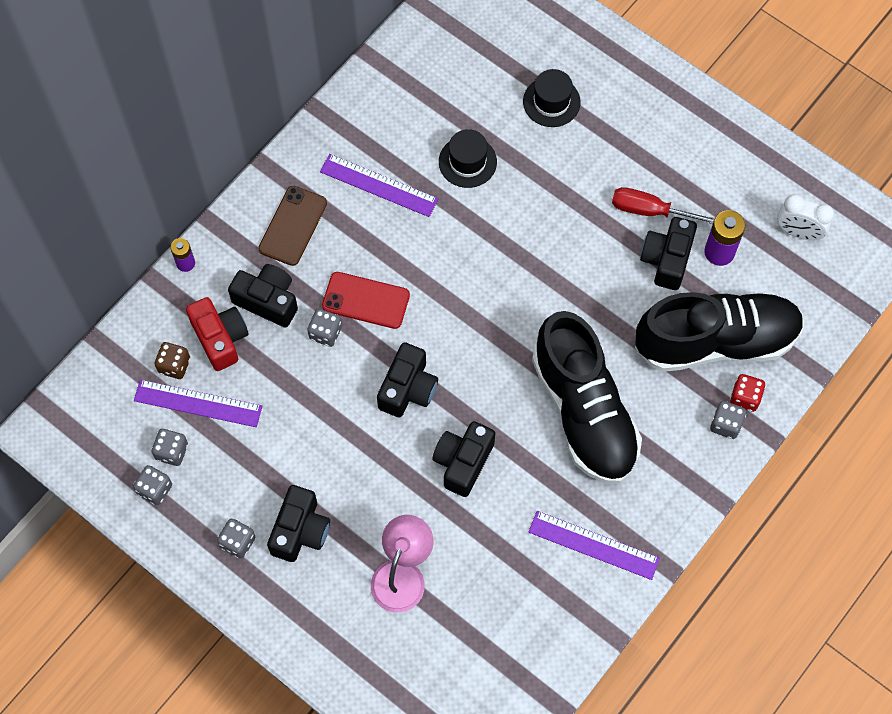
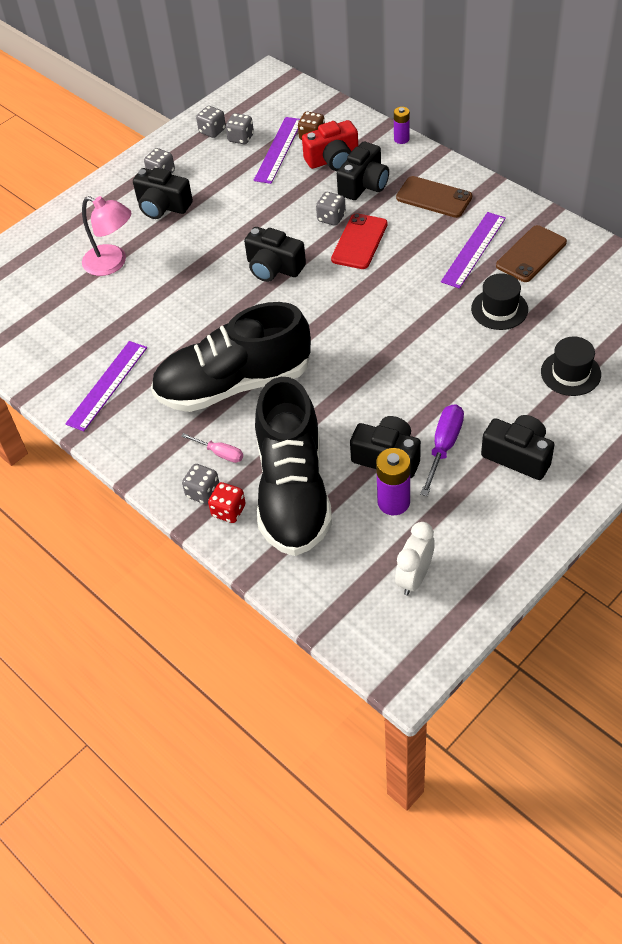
camera: 100 degrees right, 15 degrees down
black camera [432,421,495,497] -> black camera moved to [481,415,555,480]
red screwdriver [612,187,715,224] -> purple screwdriver [420,404,464,496]
none -> pink screwdriver [181,433,243,463]
none -> brown phone [496,225,567,282]

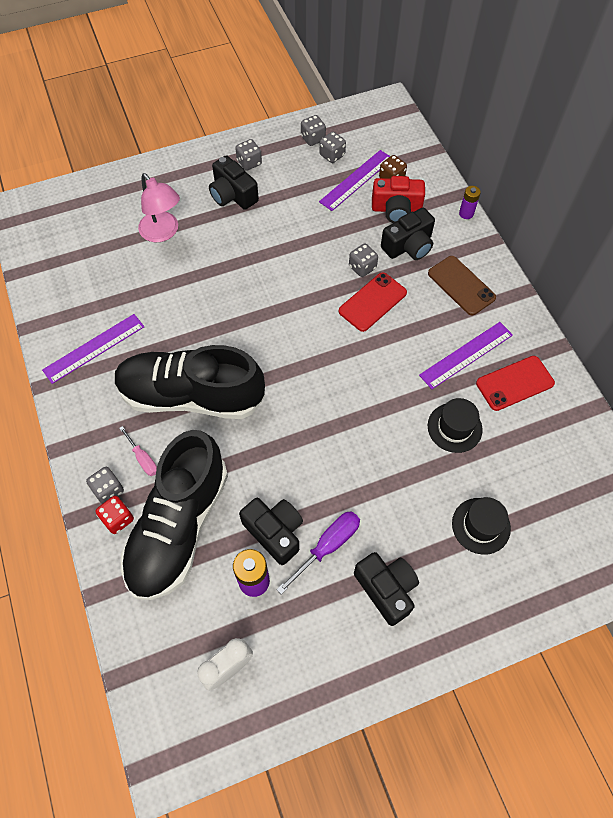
camera: 20 degrees right, 10 degrees up
black camera [244,227,306,282] -> none
brown phone [496,225,567,282] -> red phone [476,356,555,411]

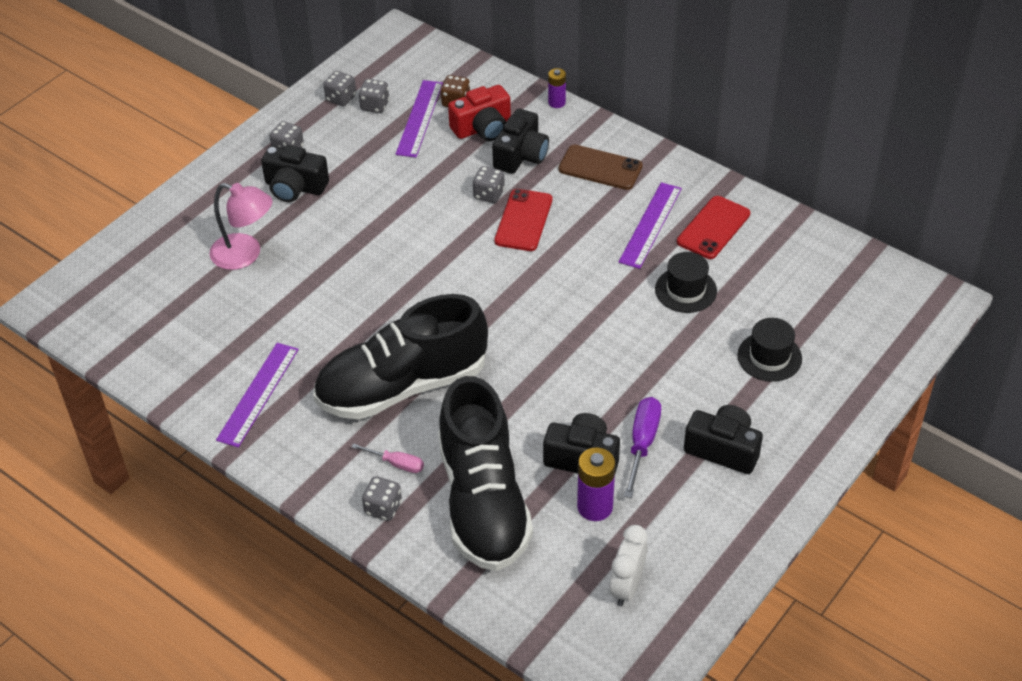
camera: 30 degrees left, 15 degrees down
red dice [96,496,134,534] -> none

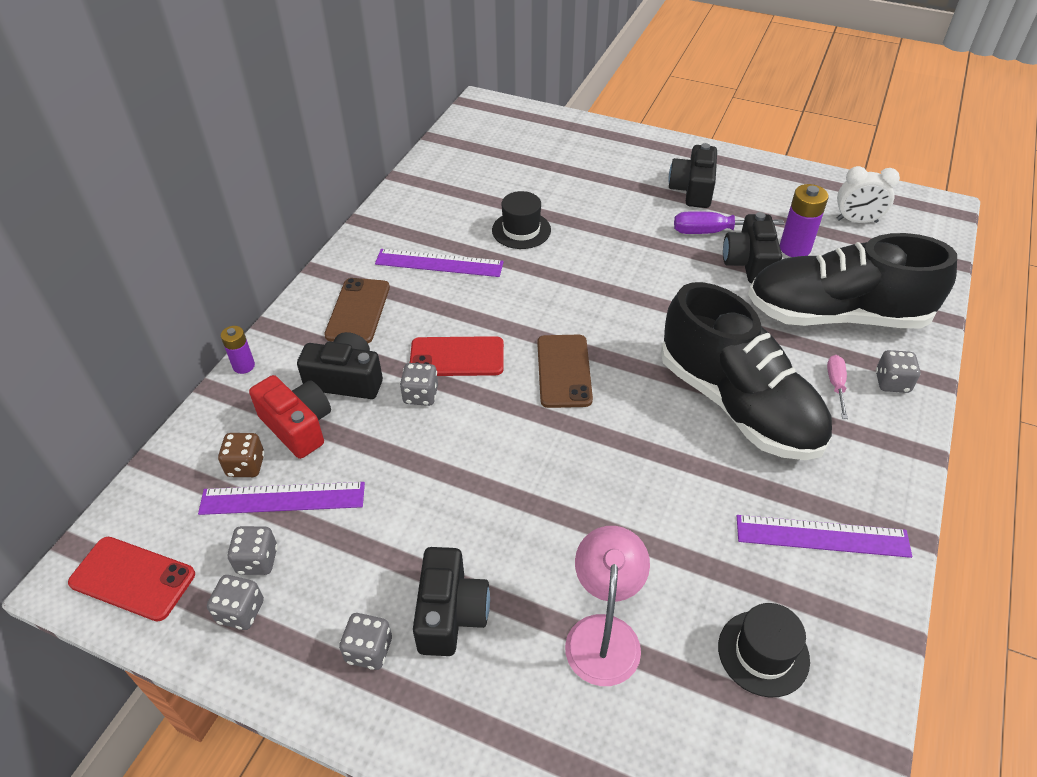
camera: 105 degrees left, 0 degrees up
black shoe [438,376,533,571] -> black shoe turned 150 degrees counterclockwise [748,233,957,328]
red phone [677,196,750,259] -> red phone moved to [68,537,195,622]
black hat [737,318,802,382] -> black hat moved to [718,603,810,698]
none -> brown phone [537,335,593,408]

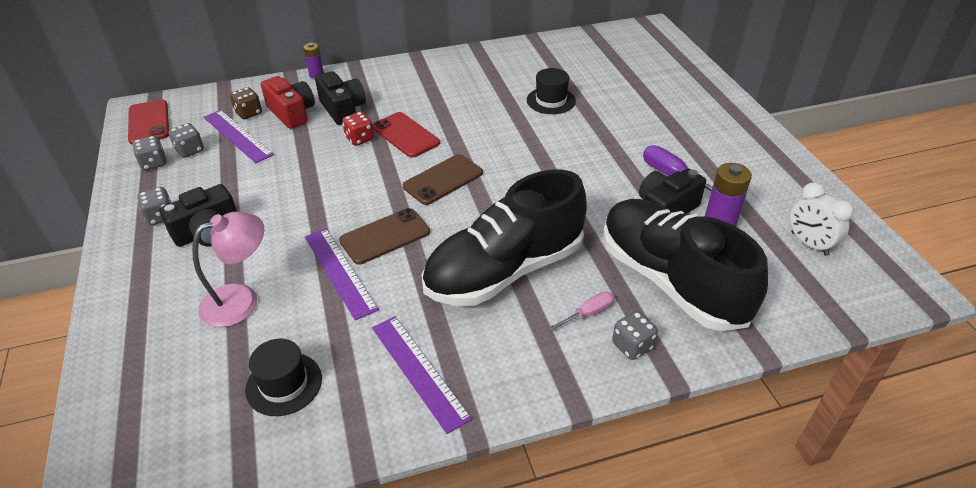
camera: 50 degrees right, 5 degrees down
red camera [249,375,331,459] -> red camera turned 45 degrees counterclockwise [261,76,315,129]
brown phone [324,278,390,343] -> brown phone moved to [339,208,430,264]
purple ruler [375,249,504,277] -> purple ruler moved to [305,228,379,321]
grey dice [400,363,438,406] -> red dice [342,112,374,146]
black shoe [661,282,832,460] -> black shoe turned 45 degrees clockwise [422,170,587,306]
black camera [668,143,717,208] -> none

